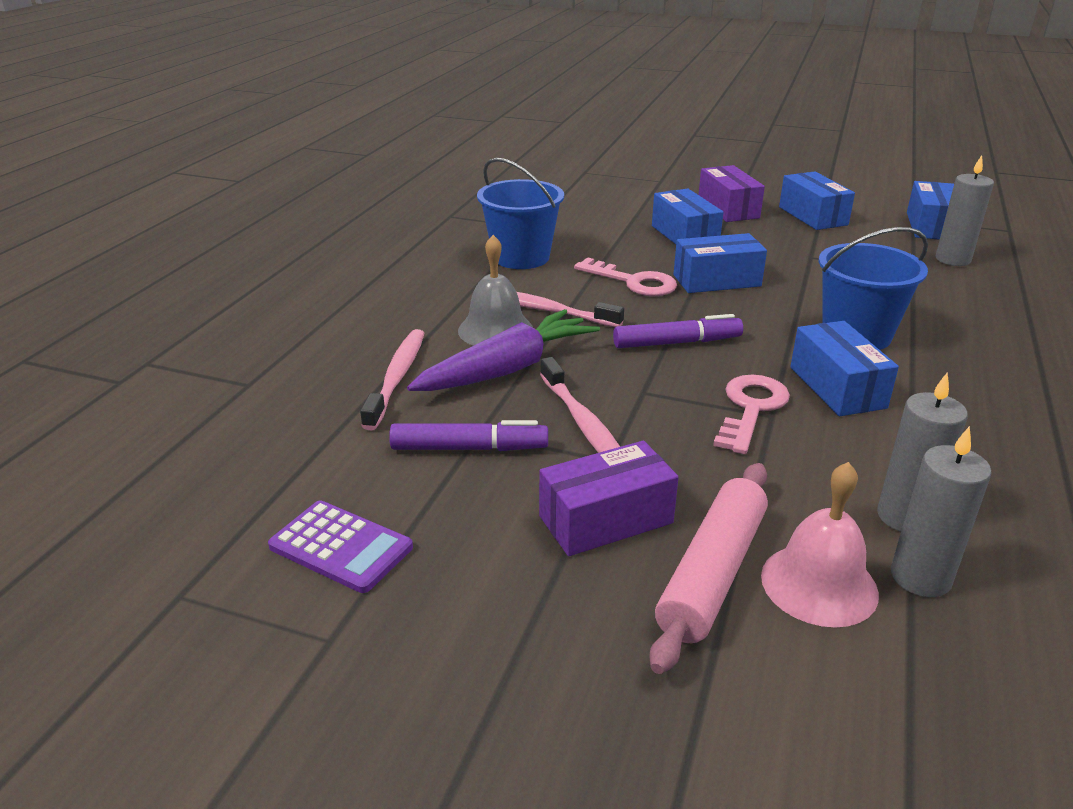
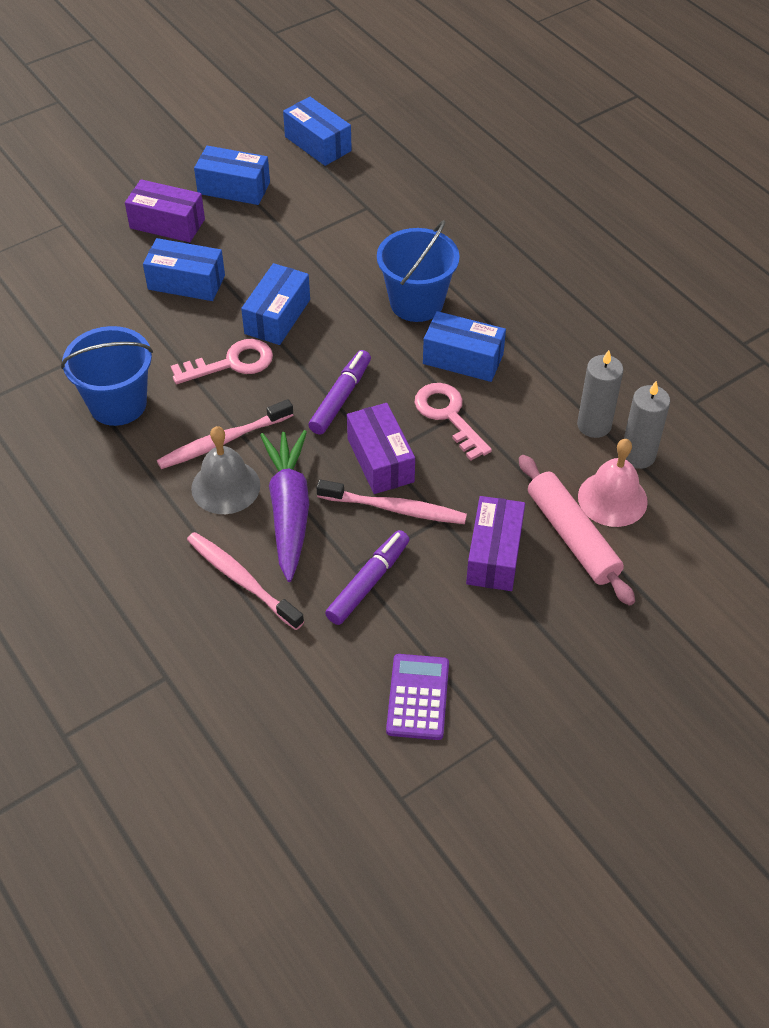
camera: 55 degrees left, 20 degrees up
purple calculator [268,500,413,593] -> purple calculator turned 60 degrees counterclockwise [386,654,449,740]
grey candle [935,155,994,266] -> none
none -> purple box [347,403,415,494]

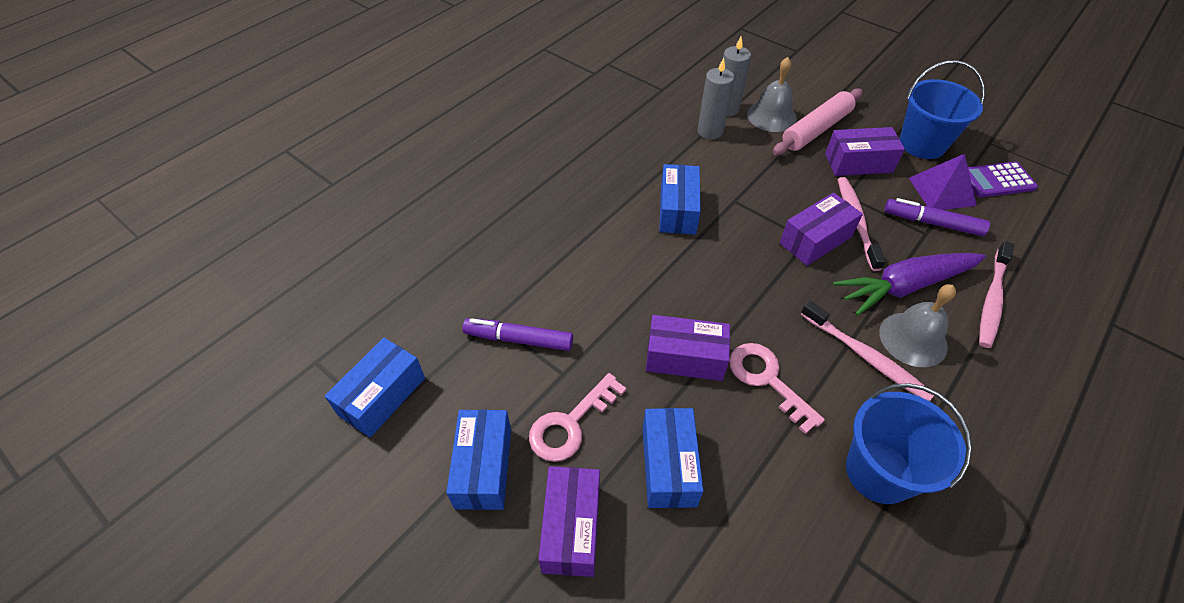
camera: 105 degrees left, 0 degrees up
blue box [241,263,310,345] -> purple box [646,315,730,381]
purple marker [308,350,371,435] -> purple marker moved to [462,318,573,351]
blue bucket [377,220,460,322] -> blue bucket moved to [900,60,985,159]
pink key [414,383,492,460] -> pink key moved to [529,373,626,462]
pink bell [578,439,648,527] -> grey bell [747,57,797,132]
none -> purple pyramid [909,154,977,210]

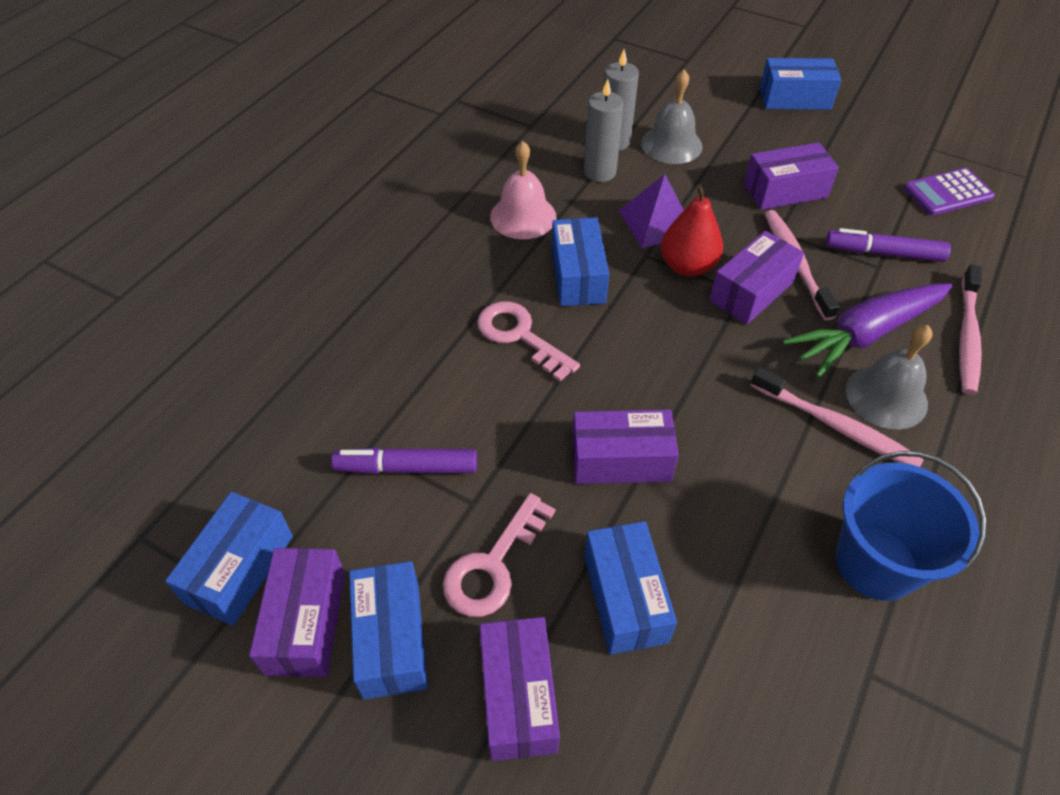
camera: 10 degrees left, 0 degrees up
pink key [729,343,825,434] -> pink key moved to [477,301,580,382]
pink rolling pin [773,88,863,155] -> none
blue bucket [900,60,985,159] -> none
purple pyramid [909,154,977,210] -> purple pyramid moved to [619,174,684,248]
none -> purple box [249,548,345,677]
none -> pink bell [490,141,557,239]
none -> red pear [661,184,723,277]
none -> blue box [760,58,841,110]

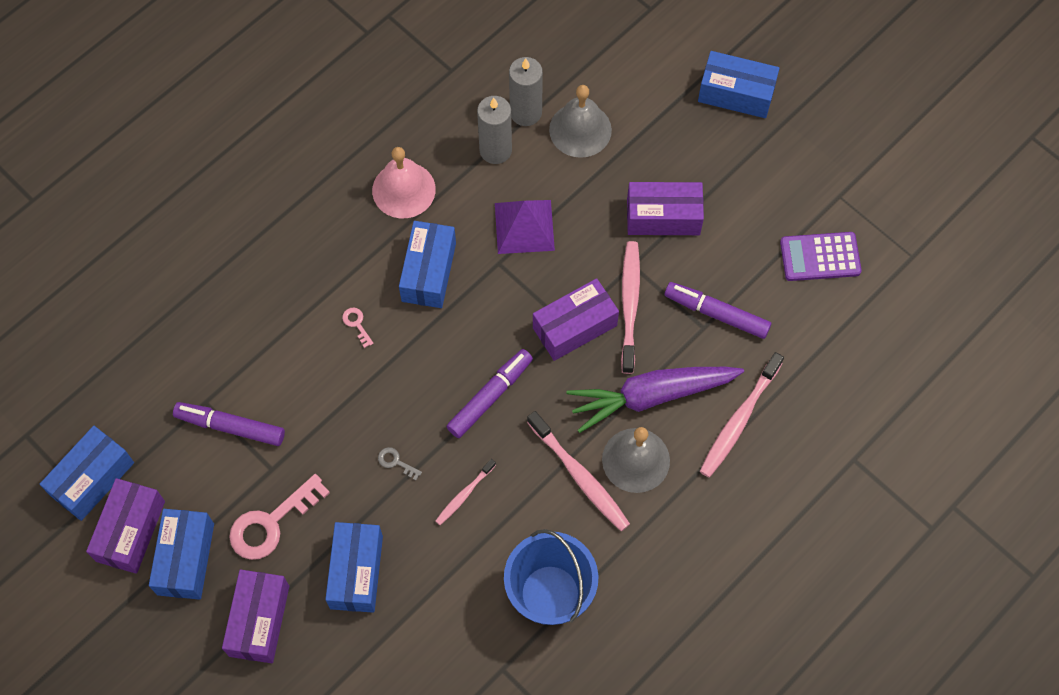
camera: 15 degrees right, 15 degrees up
pink key [477,301,580,382] -> pink key [342,308,374,348], size x0.44
purple box [572,410,679,484] -> grey key [378,447,422,481]
red pear [661,184,723,277] -> none
none -> pink toothbrush [436,459,496,525]
none -> purple marker [446,349,533,438]

